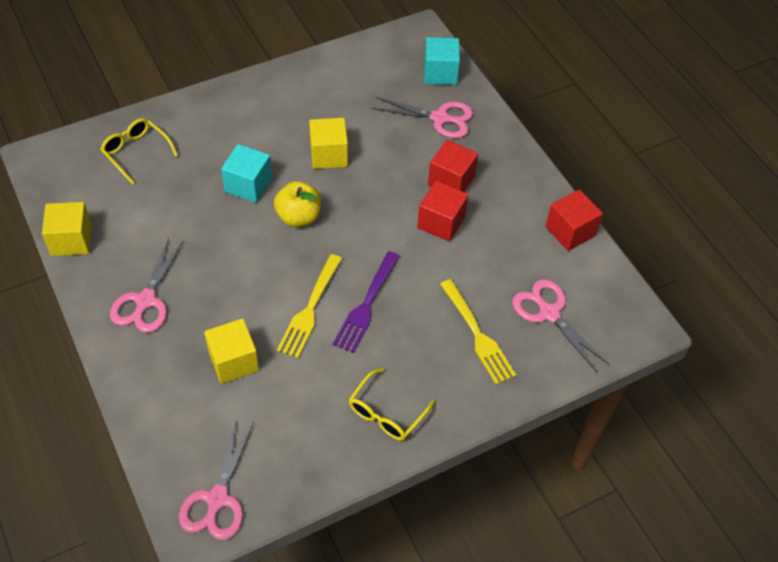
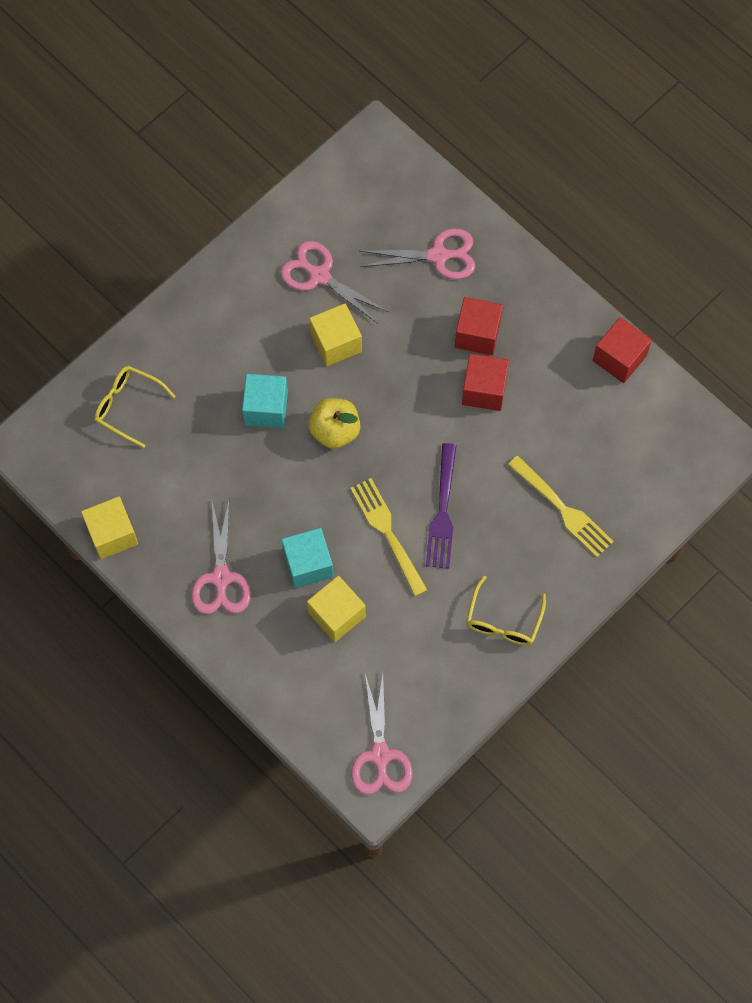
camera: 15 degrees left, 15 degrees up
yellow fork [277,254,342,358] -> yellow fork turned 150 degrees clockwise [350,478,427,596]
turquoise cube [424,37,460,85] -> turquoise cube moved to [282,528,333,588]
pink scissors [512,279,609,372] -> pink scissors moved to [280,241,388,323]

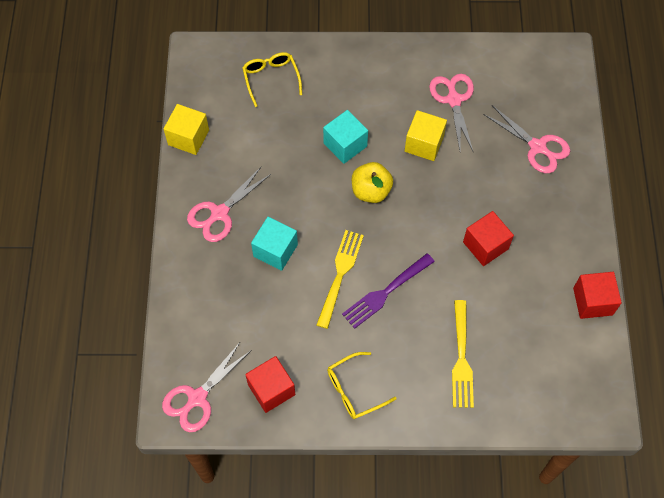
camera: 45 degrees right, 5 degrees down
yellow cube [307,576,366,642] -> none
red cube [455,297,503,355] -> red cube moved to [245,356,296,413]

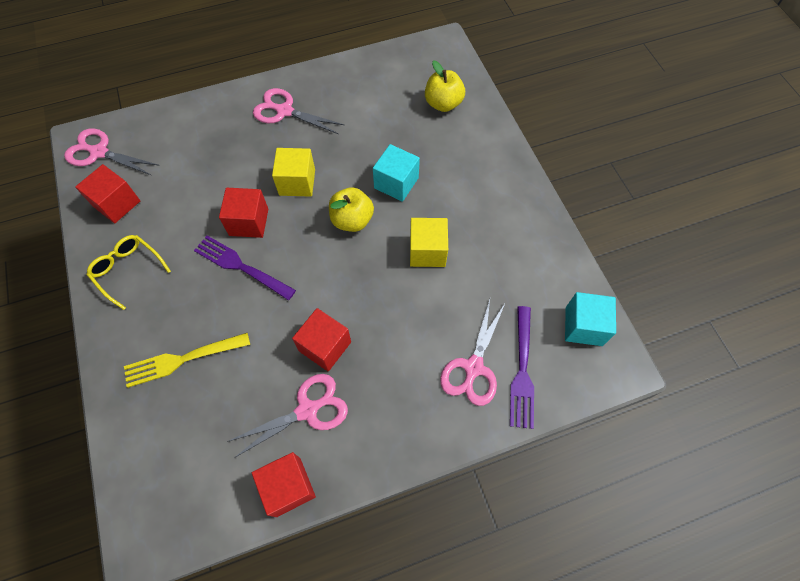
camera: 70 degrees right, 0 degrees up
yellow cube [164,104,209,155] -> yellow cube moved to [272,148,315,197]
yellow glasses [243,52,302,107] -> yellow apple [425,60,465,112]
turquoise cube [251,217,298,271] -> turquoise cube moved to [565,292,616,346]
yellow fork [316,230,364,329] -> red cube [219,188,268,238]
pink scissors [429,74,474,153] -> pink scissors moved to [227,374,348,458]
none -> purple fork [510,306,534,429]

